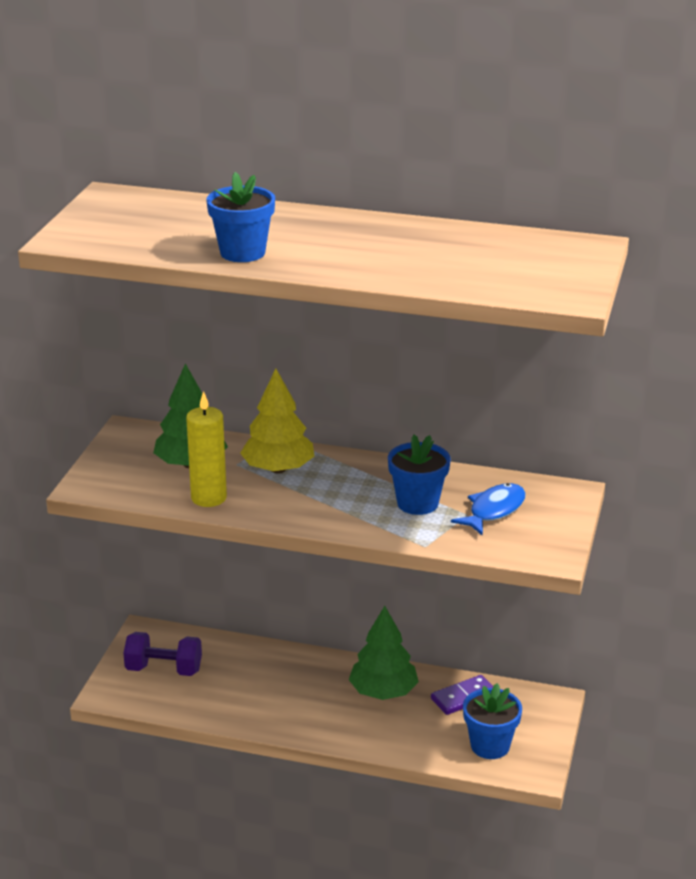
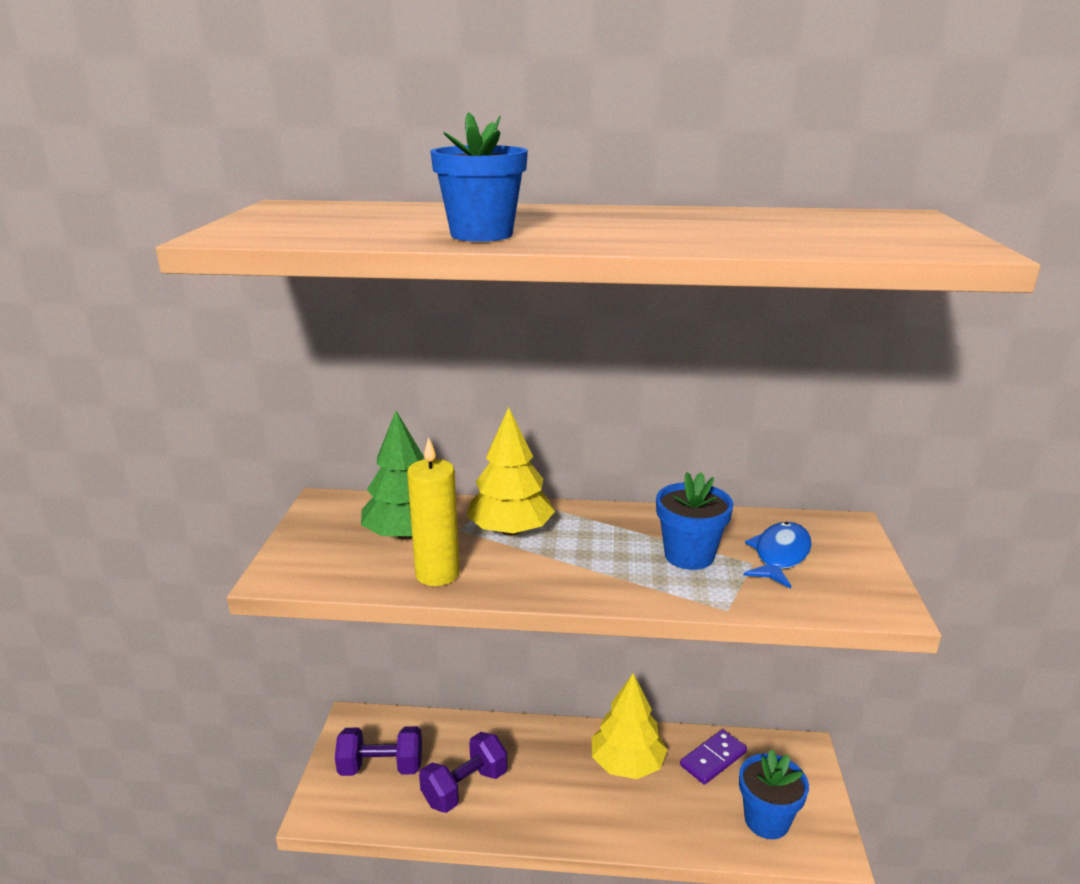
camera: 10 degrees left, 5 degrees down
green tree [349,606,419,700] -> yellow tree [592,673,667,779]
none -> purple dumbbell [419,732,508,813]

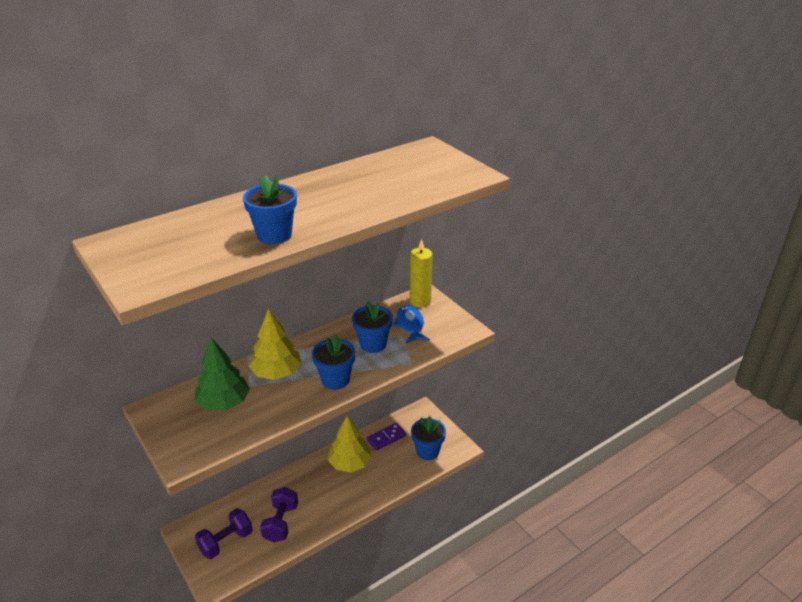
camera: 40 degrees left, 10 degrees up
yellow candle [407,437,460,586] -> yellow candle moved to [410,239,432,307]
purple domino [680,729,747,785] -> purple domino turned 45 degrees clockwise [367,423,406,451]
none -> blue flower pot [312,334,355,390]

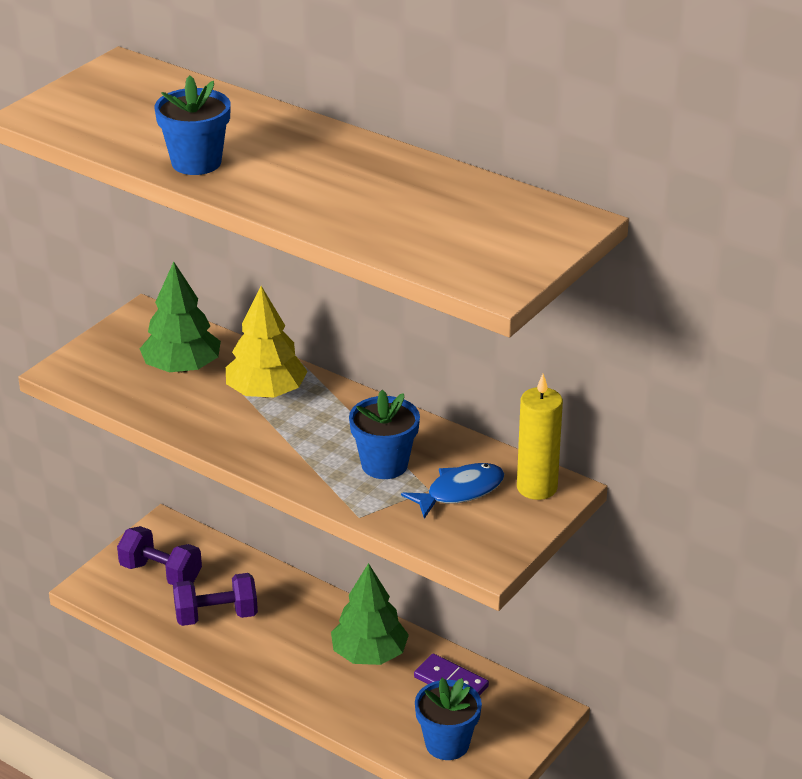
camera: 70 degrees right, 0 degrees up
blue flower pot [312,334,355,390] -> none
yellow tree [328,416,371,472] -> green tree [331,563,409,665]

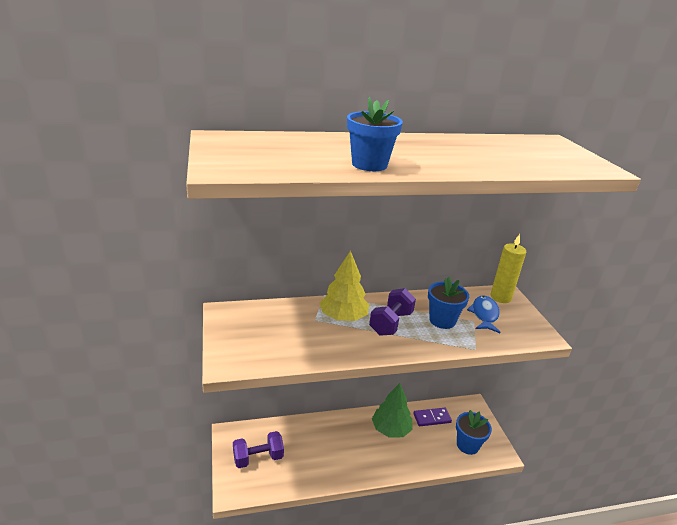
camera: 50 degrees left, 5 degrees down
green tree [140,262,221,373] -> none
purple dumbbell [173,573,258,626] -> purple dumbbell moved to [369,288,416,336]

